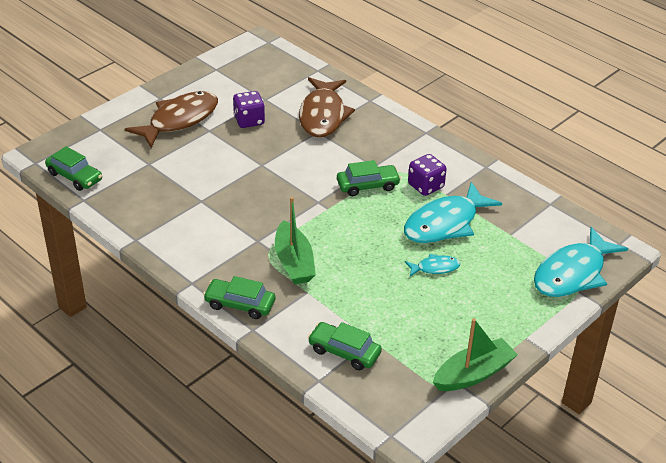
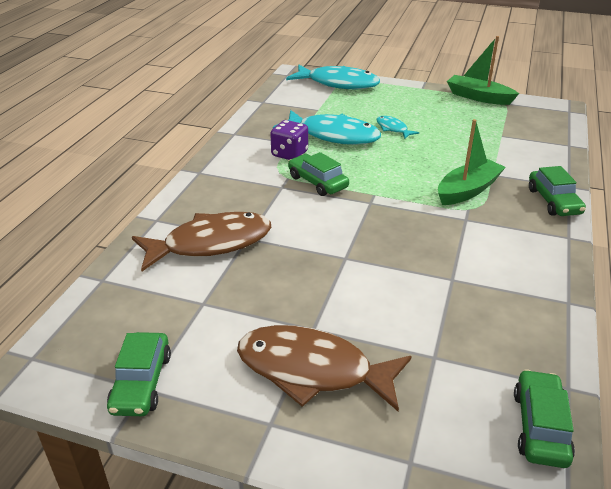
camera: 115 degrees left, 5 degrees down
purple dice [233,91,265,128] -> none
green car [308,322,382,370] -> green car moved to [107,332,171,416]

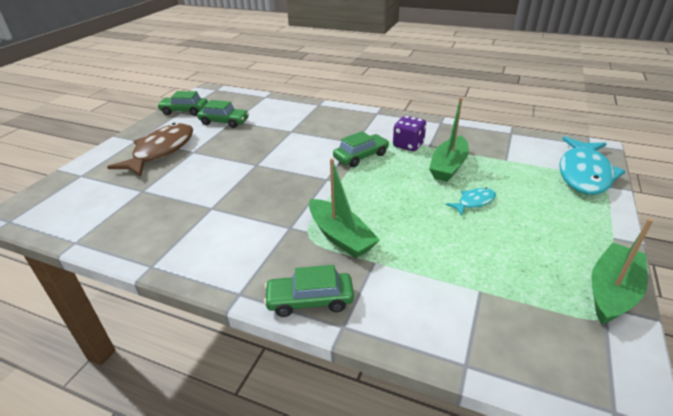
camera: 95 degrees right, 0 degrees up
brown fish [132,212,271,271] -> none
turquoise fish [273,110,381,145] -> green boat [429,97,469,182]
green car [514,369,575,468] -> green car moved to [197,100,249,128]

